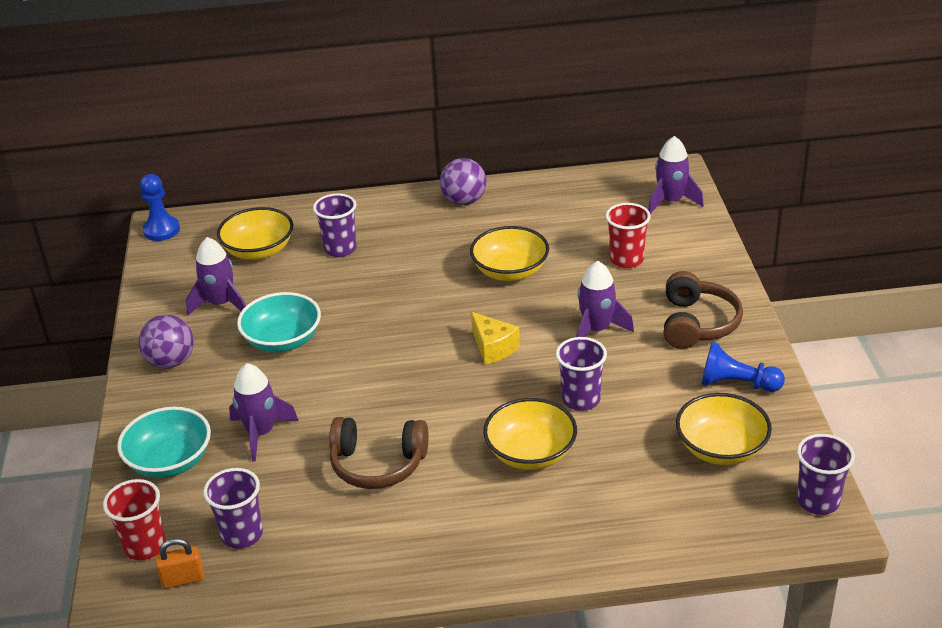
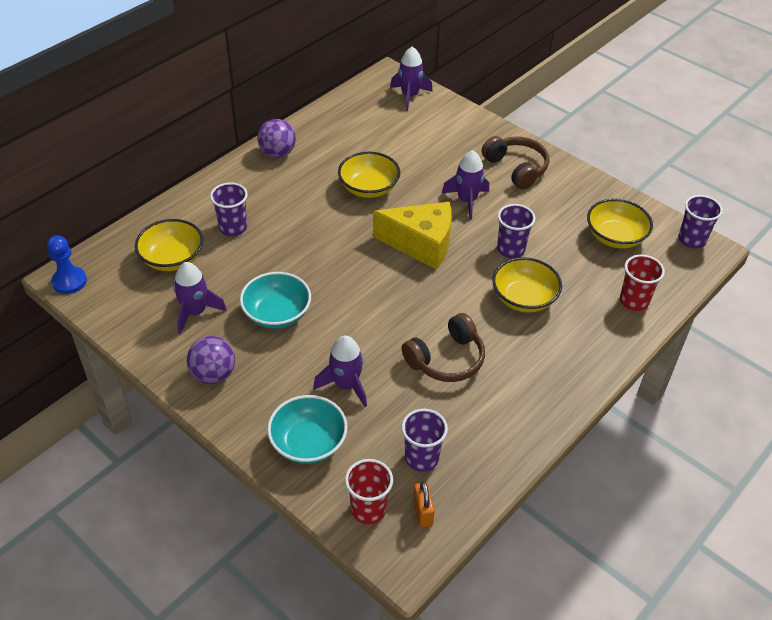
camera: 45 degrees left, 10 degrees up
orange padlock [155,538,204,589] -> orange padlock turned 45 degrees counterclockwise [413,481,435,527]
yellow cheese [471,312,520,365] -> yellow cheese [373,202,452,270], size x1.82
red cup [605,203,651,268] -> red cup moved to [620,255,665,311]
blue pawn [701,342,785,392] -> none

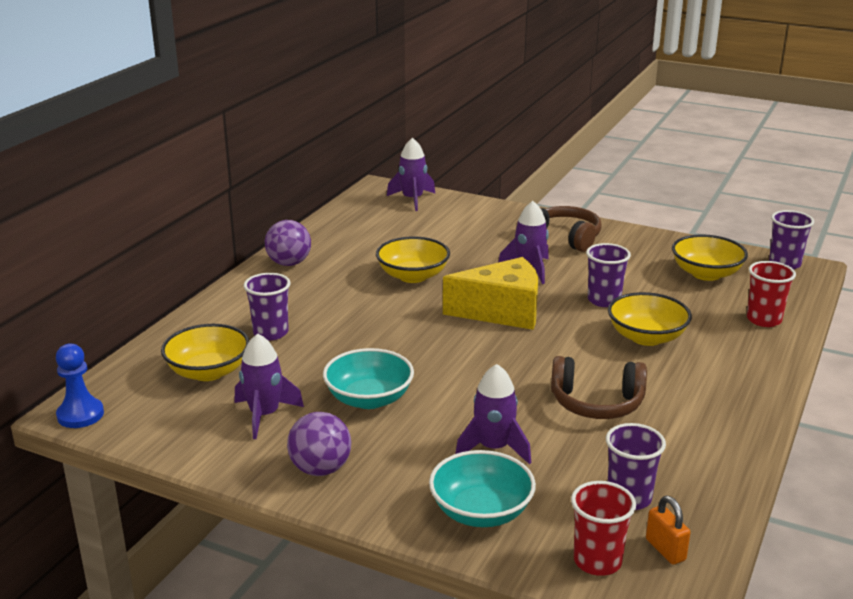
camera: 15 degrees left, 20 degrees down
brown headphones [402,313,485,382] -> brown headphones turned 60 degrees clockwise [551,356,647,419]

